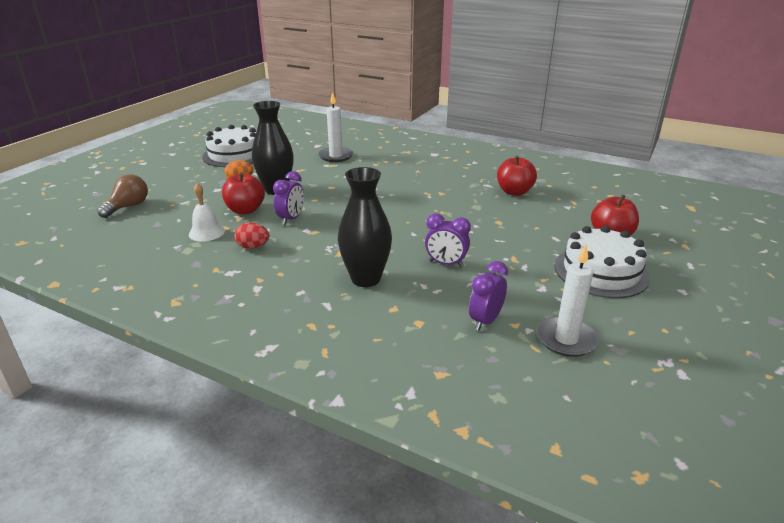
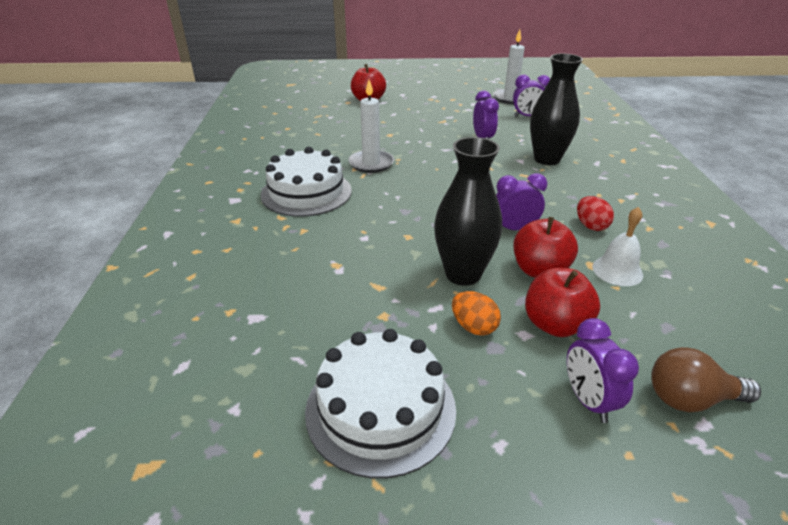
camera: 120 degrees left, 5 degrees up
white candle [318,92,353,162] -> white candle moved to [348,80,394,173]
red apple [497,156,537,196] -> red apple moved to [525,268,600,337]
white cake [554,226,650,298] -> white cake moved to [261,147,352,217]
none -> purple clock [567,318,639,423]

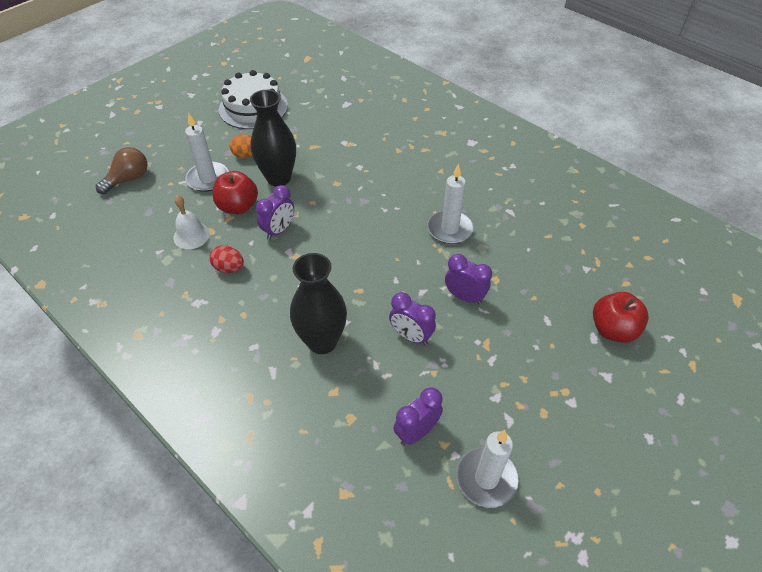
camera: 135 degrees right, 15 degrees up
white cake [261,147,352,217] -> none
red apple [525,268,600,337] -> white candle [185,114,229,192]
purple clock [567,318,639,423] -> purple clock moved to [445,254,492,304]

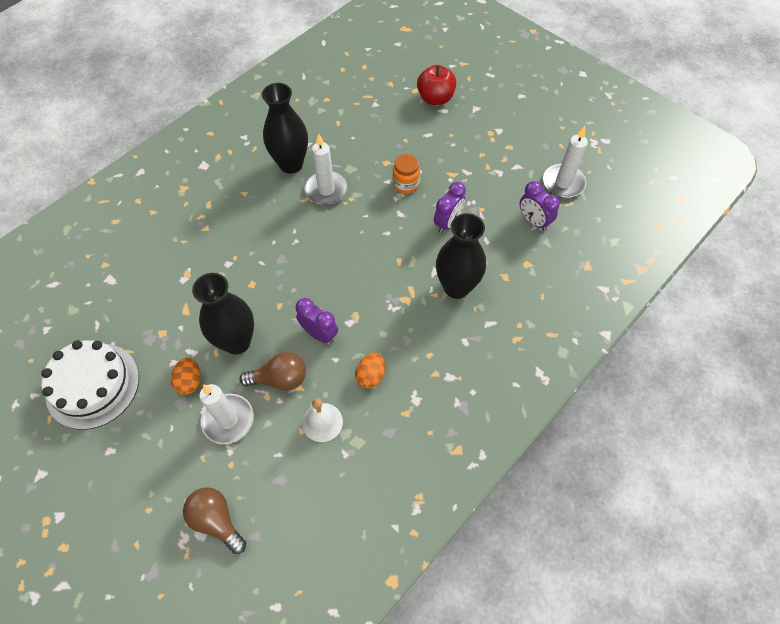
camera: 90 degrees left, 10 degrees up
red egg [209,245,244,273] -> orange egg [355,352,385,388]
red apple [213,171,258,214] -> brown light bulb [239,352,306,391]
purple clock [445,254,492,304] -> orange jar [392,154,420,194]
none -> black vase [262,83,308,174]

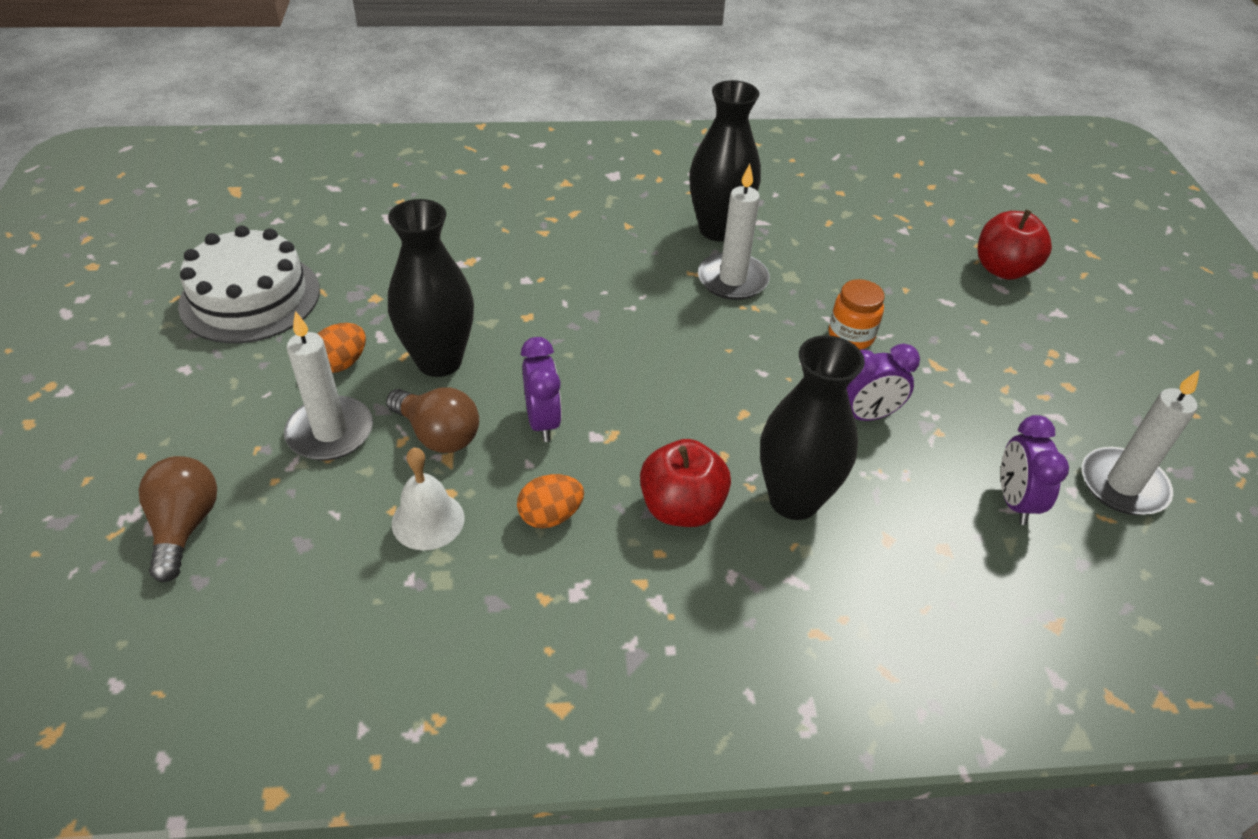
camera: 40 degrees right, 15 degrees down
none -> red apple [640,439,731,527]

